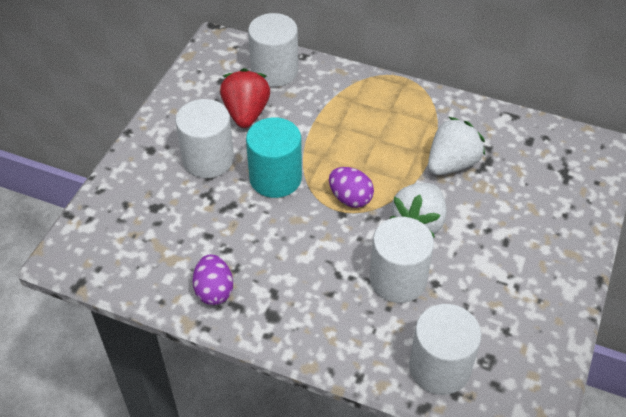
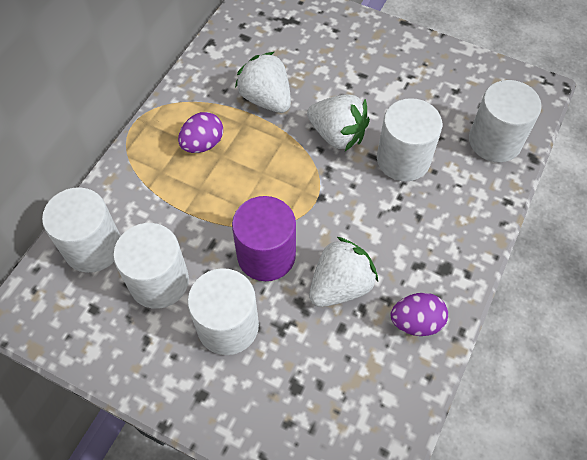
camera: 85 degrees left, 10 degrees up
red strawberry [220,68,270,128] -> white cylinder [113,223,189,309]
turquoise cylinder [246,117,302,198] -> purple cylinder [232,196,296,281]
purple egg [329,167,374,208] -> purple egg moved to [178,112,223,153]
none -> white strawberry [309,237,378,307]

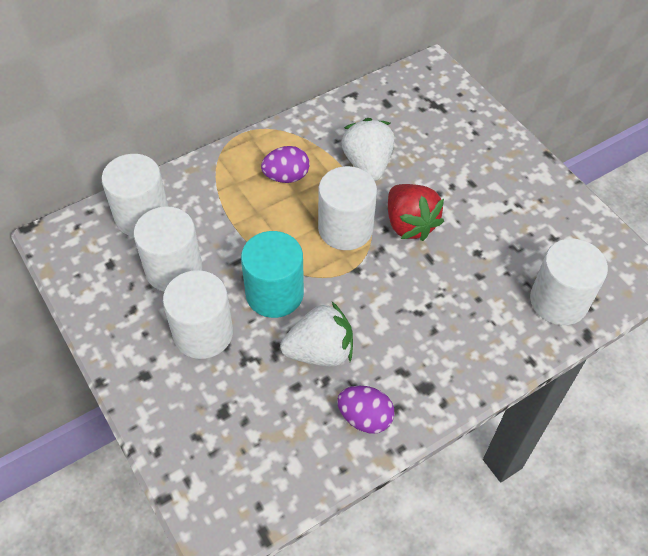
camera: 30 degrees right, 5 degrees down
purple cylinder [232,196,296,281] -> turquoise cylinder [241,231,304,318]
white strawberry [307,94,370,151] -> red strawberry [388,184,444,241]
white cylinder [377,98,442,182] -> white cylinder moved to [318,166,377,250]

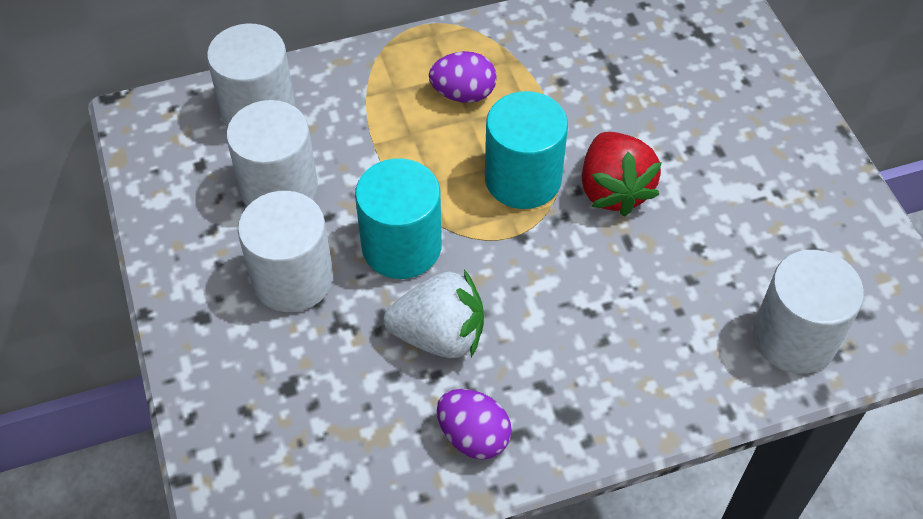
camera: 15 degrees right, 0 degrees up
white cylinder [318,166,377,250] -> turquoise cylinder [485,91,568,209]
white strawberry [341,118,394,181] -> none

